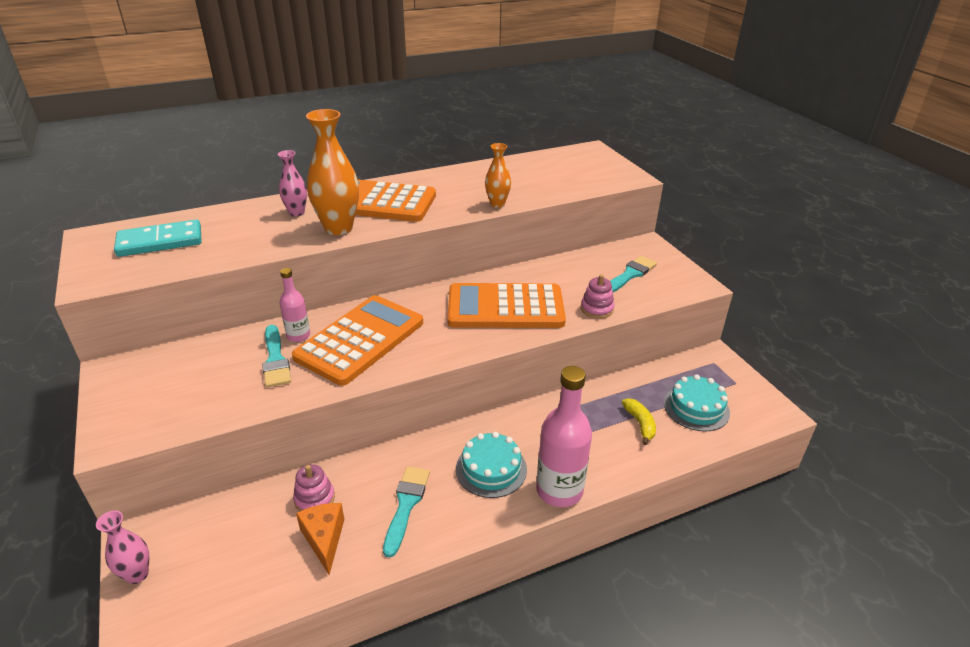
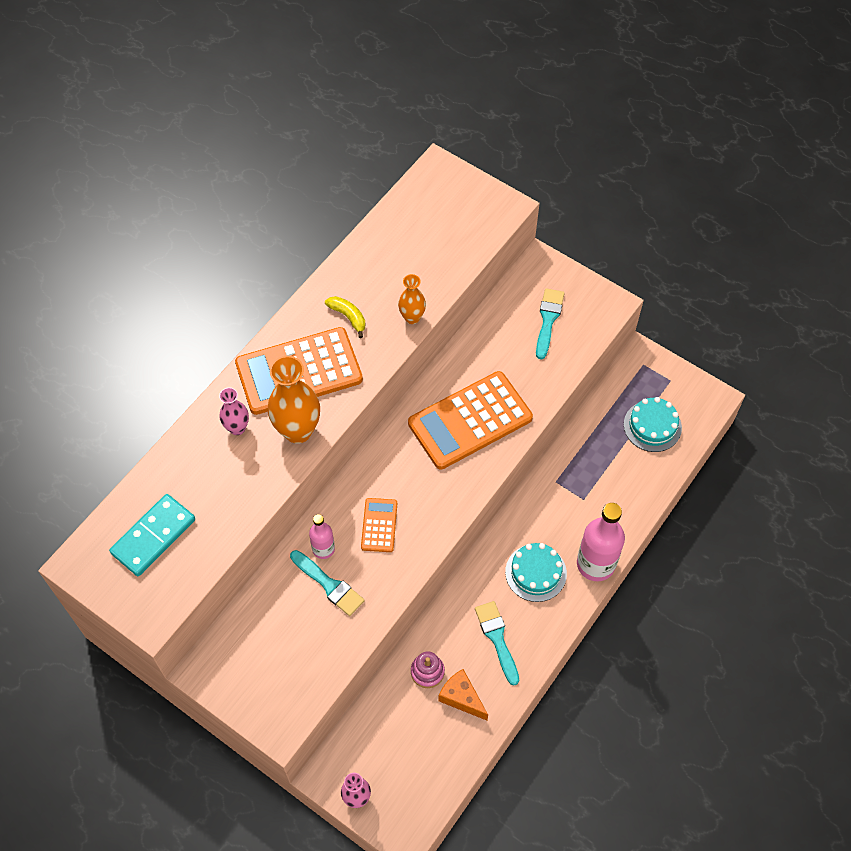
camera: 30 degrees left, 25 degrees up
orange calculator [292,295,423,386] -> orange calculator [361,498,397,552], size x0.48
pink stacking toy [581,274,615,319] -> none
yellow banana [622,398,656,445] -> yellow banana moved to [325,296,365,338]

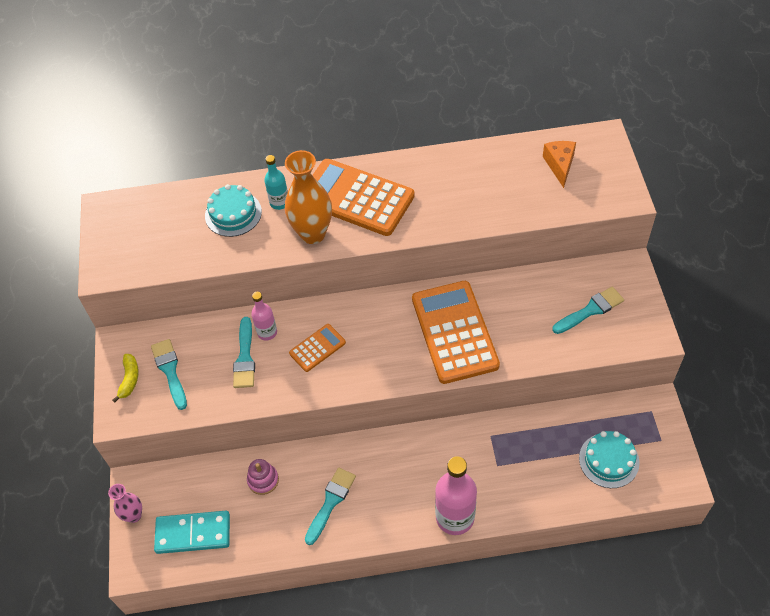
camera: 50 degrees right, 5 degrees down
turquoise domino [109,494,195,576] -> turquoise domino moved to [154,511,230,554]
pink vase [219,387,249,435] -> turquoise bottle [264,155,288,210]
yellow banana [325,296,365,338] -> yellow banana moved to [113,354,139,402]
orange vase [398,274,426,324] -> none
orange calculator [408,371,533,469] -> orange calculator turned 60 degrees clockwise [412,281,500,384]
orange cheese [438,669,488,721] -> orange cheese moved to [543,141,576,188]
turquoise cake [505,543,567,602] -> turquoise cake moved to [205,184,262,237]
none -> turquoise brush [151,339,187,410]

